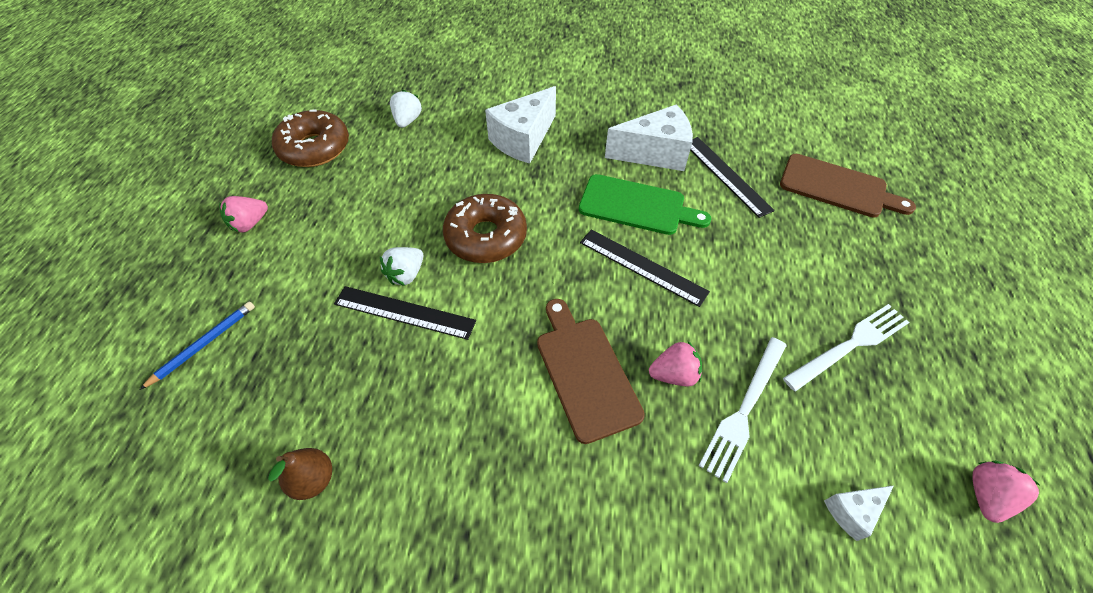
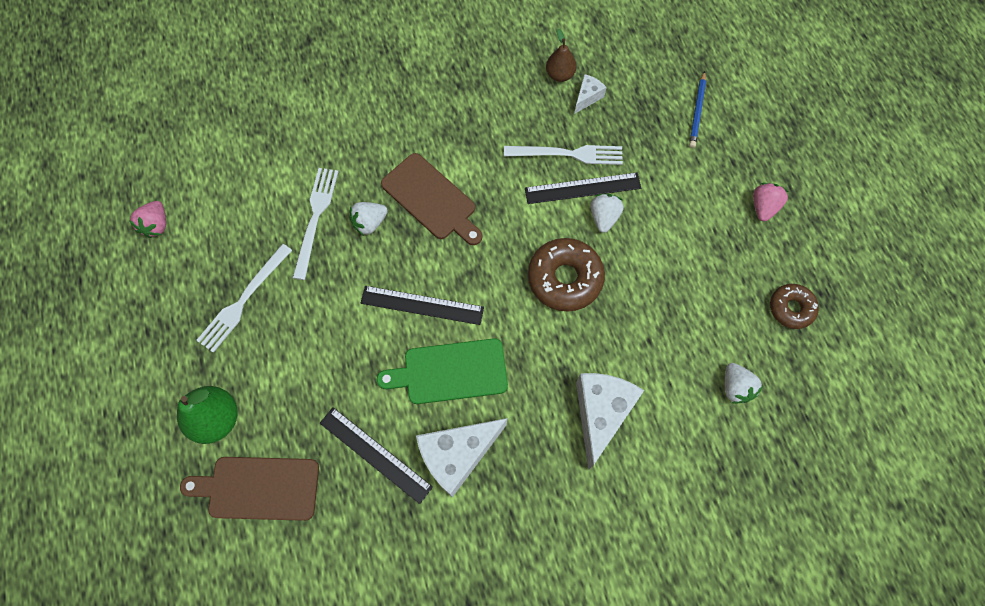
camera: 155 degrees right, 15 degrees up
brown donut [272,109,349,167] -> brown donut [770,284,819,329], size x0.61
pink strawberry [649,341,702,386] -> white strawberry [349,202,388,236]
white cheese [824,485,894,541] -> white cheese moved to [574,74,607,114]
none -> green pear [177,386,237,444]
none -> white fork [504,145,623,165]

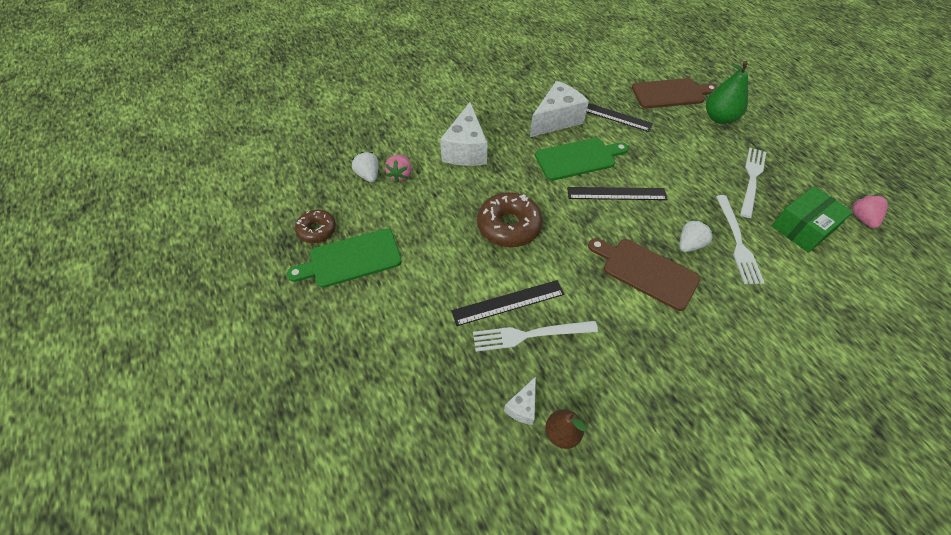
camera: 170 degrees right, 15 degrees down
white strawberry [590,194,624,233] -> none
blue pencil [689,71,706,148] -> none
pink strawberry [753,183,788,221] -> pink strawberry moved to [385,155,412,183]
none -> green cutting board [287,229,402,288]
none -> green box [772,186,853,253]

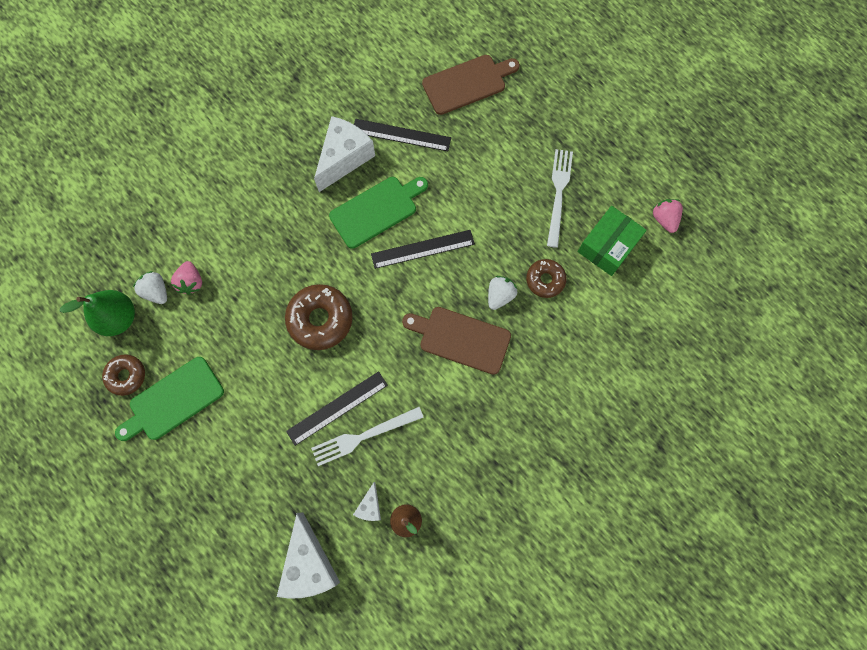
camera: 15 degrees left, 20 degrees up
white cheese [440,102,488,166] -> white cheese moved to [277,512,340,599]
green pear [706,61,748,124] -> green pear moved to [60,290,135,336]
white fork [716,195,764,284] -> brown donut [526,259,567,298]

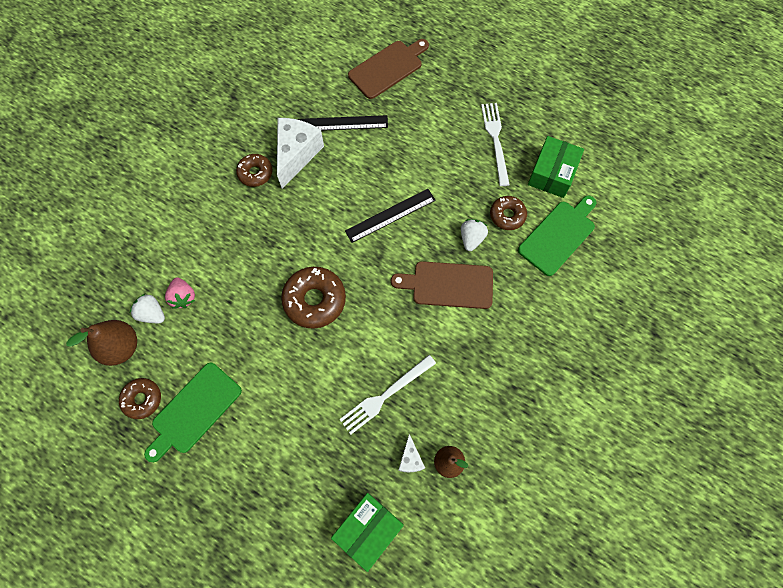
camera: 15 degrees left, 5 degrees down
green pear [60,290,135,336] -> brown pear [66,320,137,366]
white cheese [277,512,340,599] -> green box [331,493,404,572]
black ruler [286,371,388,446] -> none
green cutting board [329,177,428,249] -> green cutting board moved to [518,196,596,276]
pink strawberry [652,199,683,233] -> none
none -> brown donut [236,154,273,187]

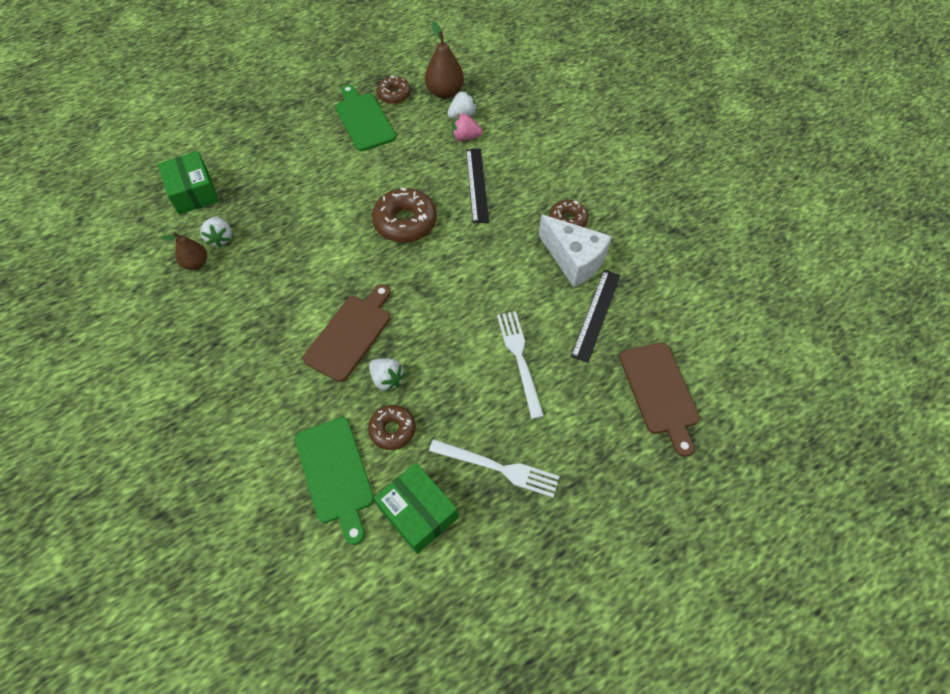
camera: 115 degrees right, 10 degrees down
white fork [339,355,436,435] -> white fork moved to [497,311,544,419]
black ruler [345,189,436,243] -> black ruler moved to [466,149,489,223]
white cheese [398,434,425,472] -> white strawberry [200,217,232,247]

